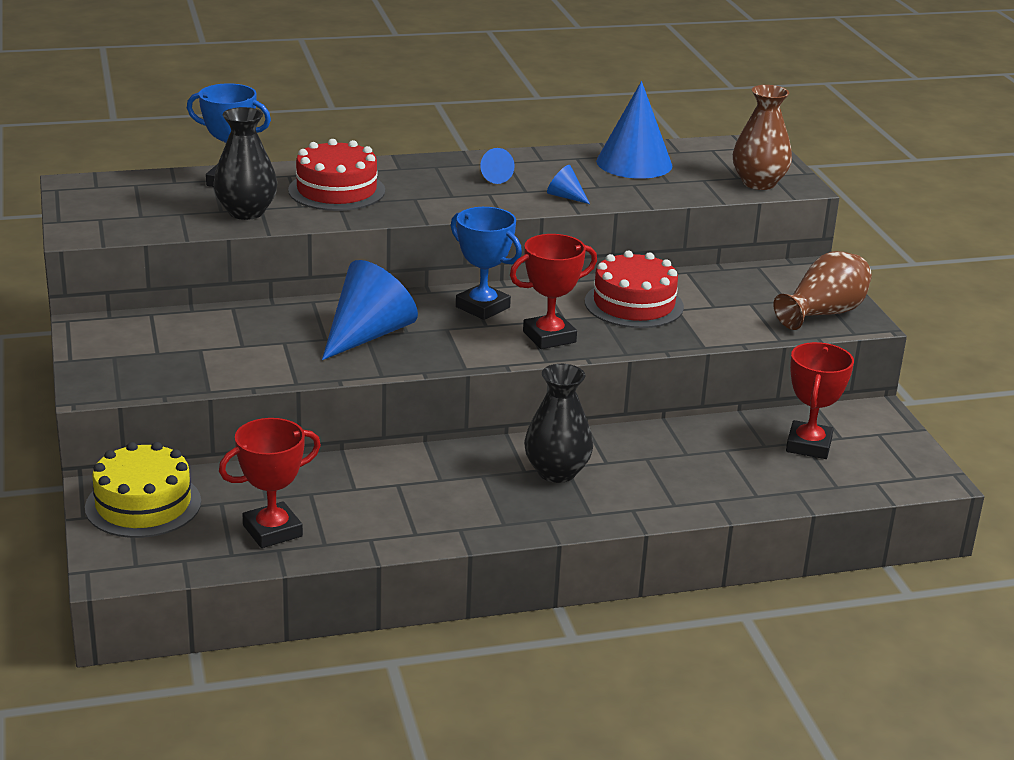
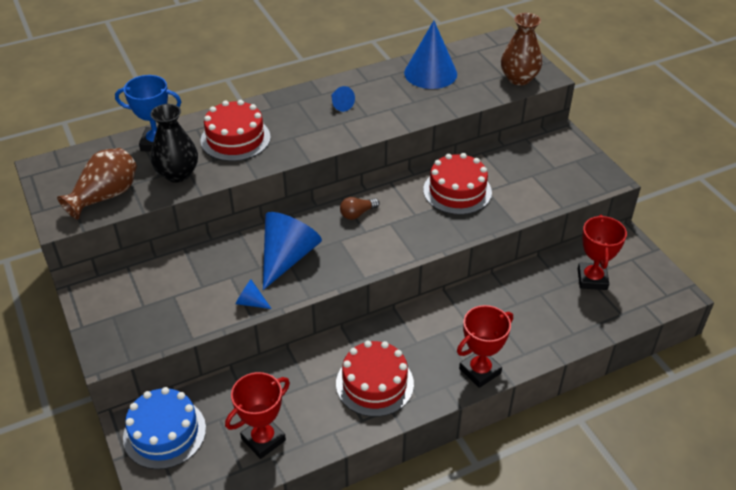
camera: 10 degrees left, 15 degrees up
yellow cake [85,442,201,538] -> blue cake [123,387,206,469]
blue trophy [451,207,522,320] -> brown light bulb [340,197,380,220]
red trophy [510,234,597,349] -> red trophy moved to [457,305,513,388]
black vase [524,364,593,483] -> none
blue cone [547,165,590,204] -> blue cone moved to [235,279,272,309]
brown vase [774,251,872,330] -> brown vase moved to [57,148,137,220]
none -> red cake [336,341,414,417]

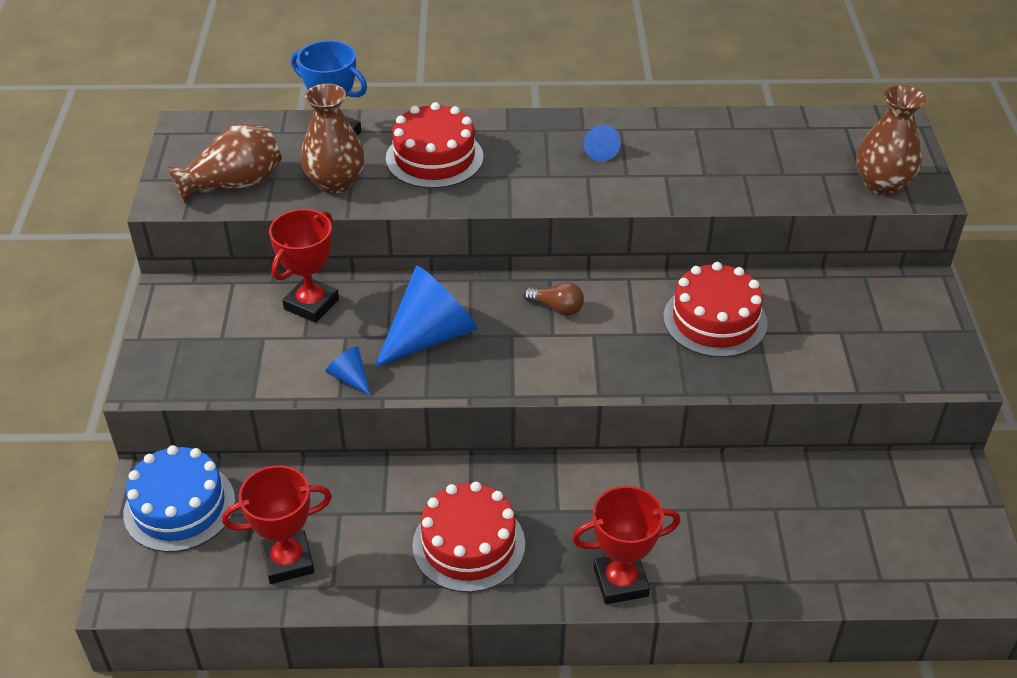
camera: 25 degrees right, 0 degrees up
black vase [150,104,198,183] -> brown vase [301,83,365,193]
brown light bulb [340,197,380,220] -> brown light bulb turned 150 degrees counterclockwise [524,282,584,316]
blue cone [404,21,457,89] -> none
red trophy [578,215,627,290] -> red trophy moved to [269,209,339,323]

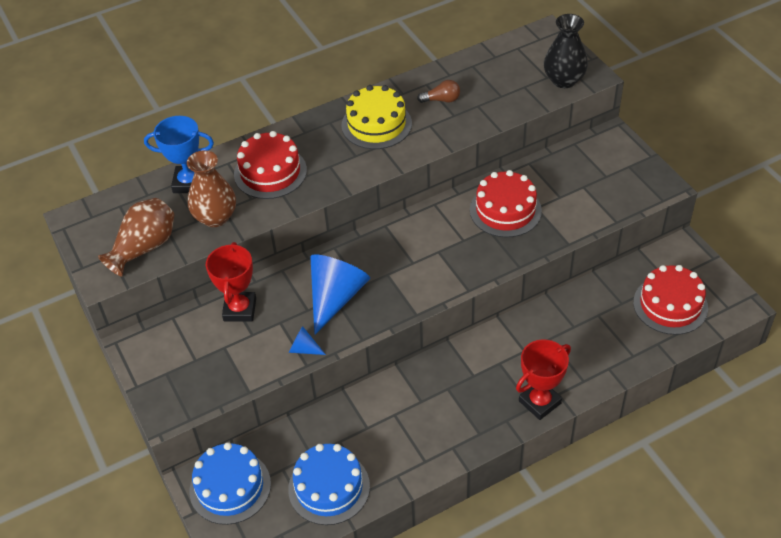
camera: 25 degrees left, 5 degrees up
red trophy [222,465,332,584] -> blue cake [288,444,370,525]
red cake [412,482,525,592] -> red cake moved to [633,265,708,335]
brown light bulb [524,282,584,316] -> brown light bulb moved to [417,80,460,103]
blue cone [584,125,621,162] -> yellow cake [341,85,412,149]
brown vase [856,85,926,195] -> black vase [544,14,588,88]

